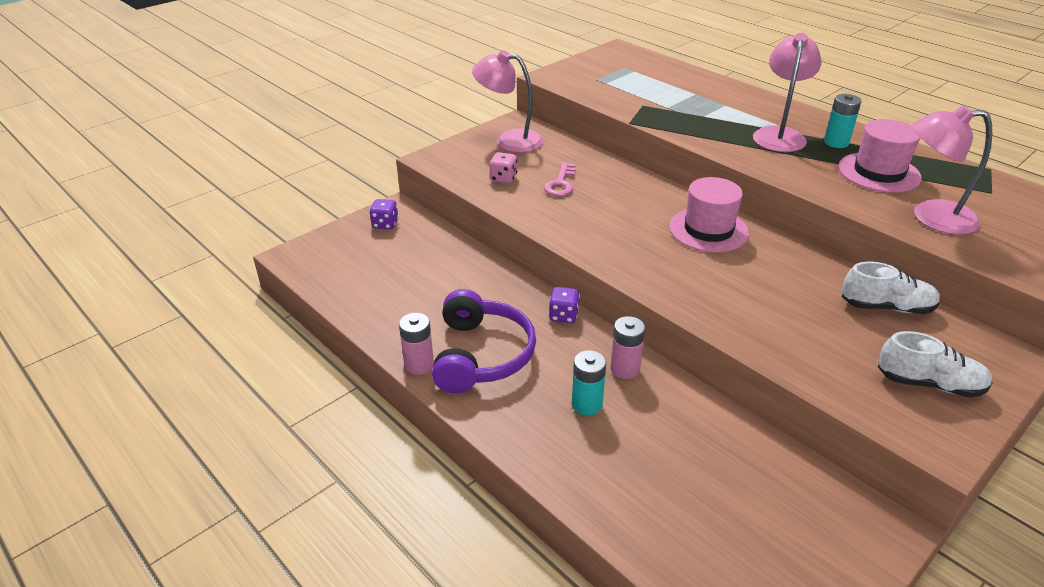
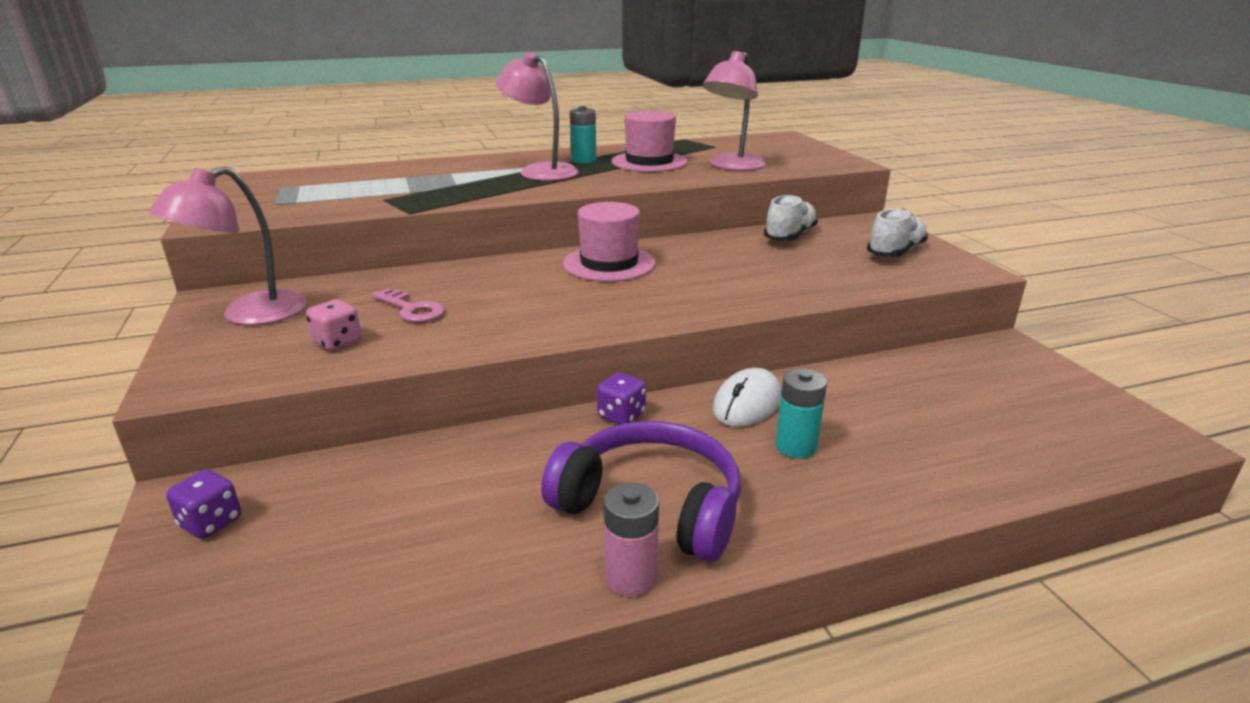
camera: 65 degrees left, 10 degrees down
pink battery [610,316,645,379] -> white mouse [713,368,781,427]

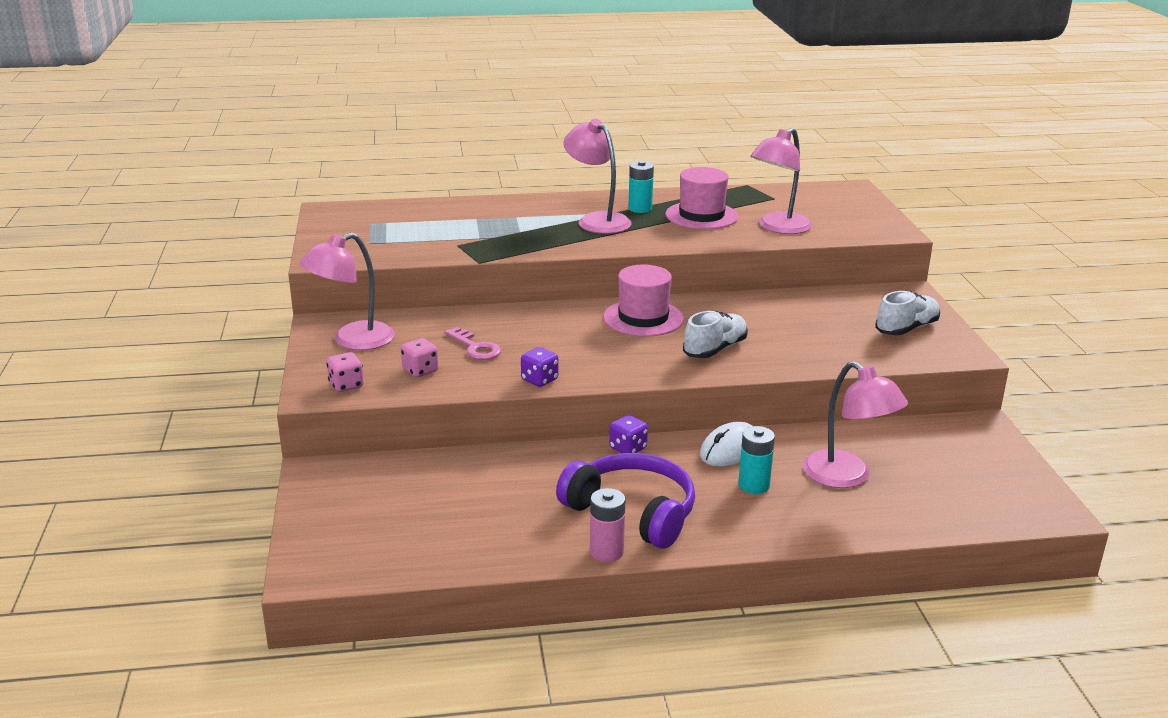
camera: 10 degrees right, 0 degrees up
purple dice [166,469,241,539] -> purple dice moved to [521,347,558,387]
white shoe [764,195,818,241] -> white shoe moved to [683,311,748,358]
none -> pink dice [326,352,364,392]
none -> pink lamp [802,361,908,488]

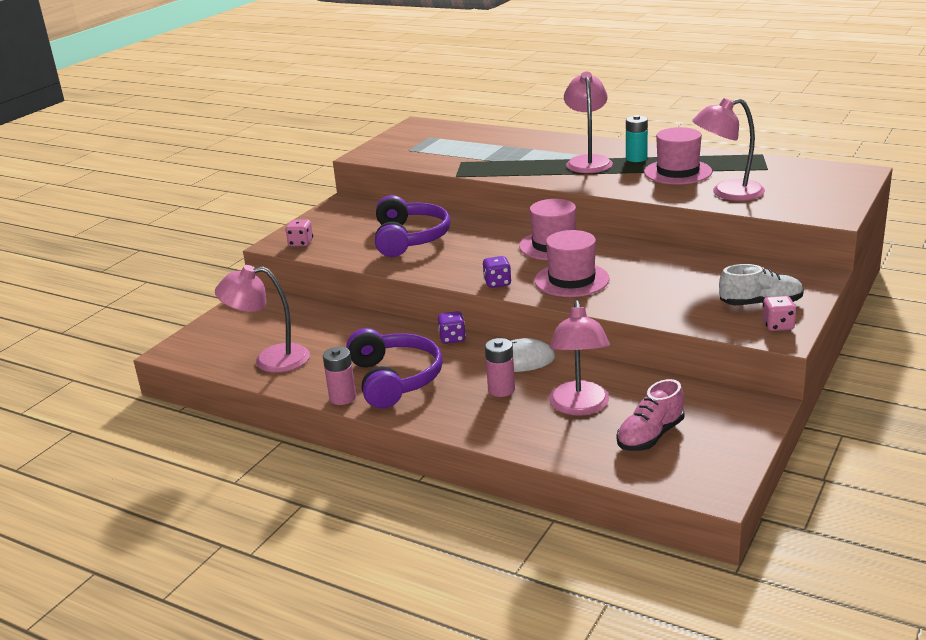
camera: 40 degrees right, 0 degrees up
pink lamp [299,233,395,350] -> pink lamp moved to [215,265,310,373]
pink dice [401,338,438,377] -> pink dice moved to [762,296,797,331]
pink key [445,327,501,360] -> purple headphones [375,195,450,257]
purple dice [521,347,558,387] -> purple dice moved to [483,256,512,288]
white shoe [683,311,748,358] -> pink hat [535,230,610,297]
turquoise battery [738,426,775,494] -> pink battery [485,338,515,397]
none -> pink shoe [617,379,684,451]

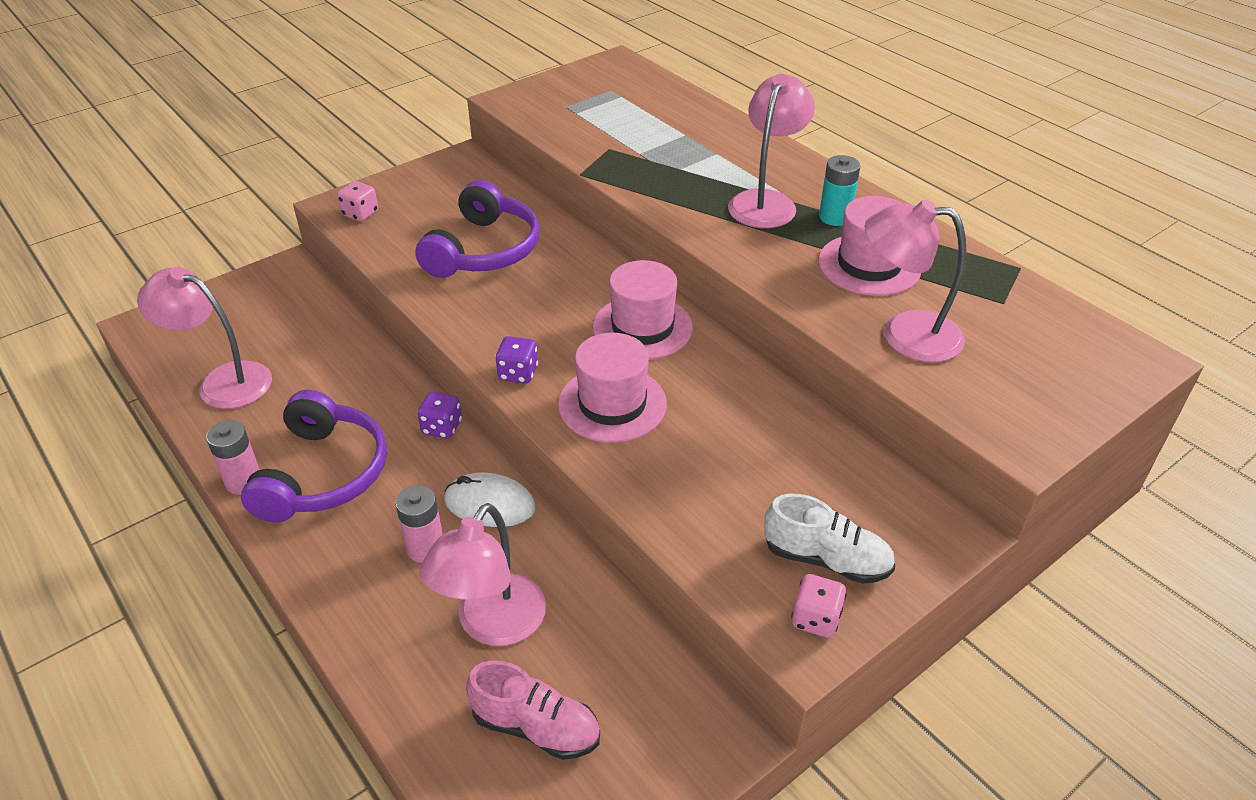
camera: 20 degrees right, 15 degrees up
pink shoe [617,379,684,451] -> pink shoe turned 135 degrees counterclockwise [466,661,600,760]

